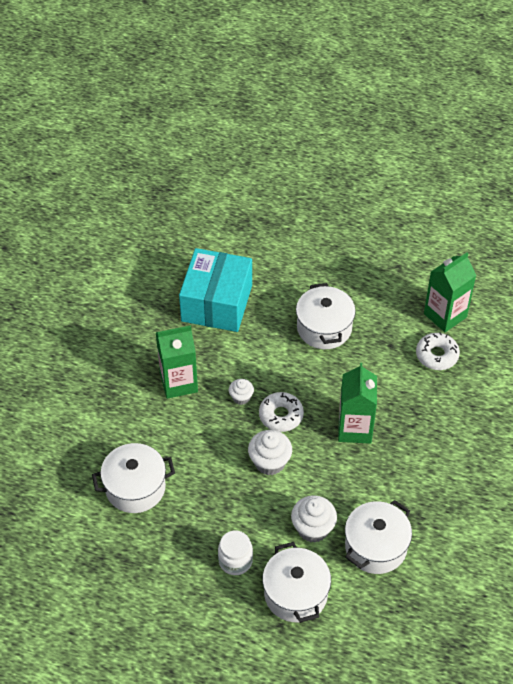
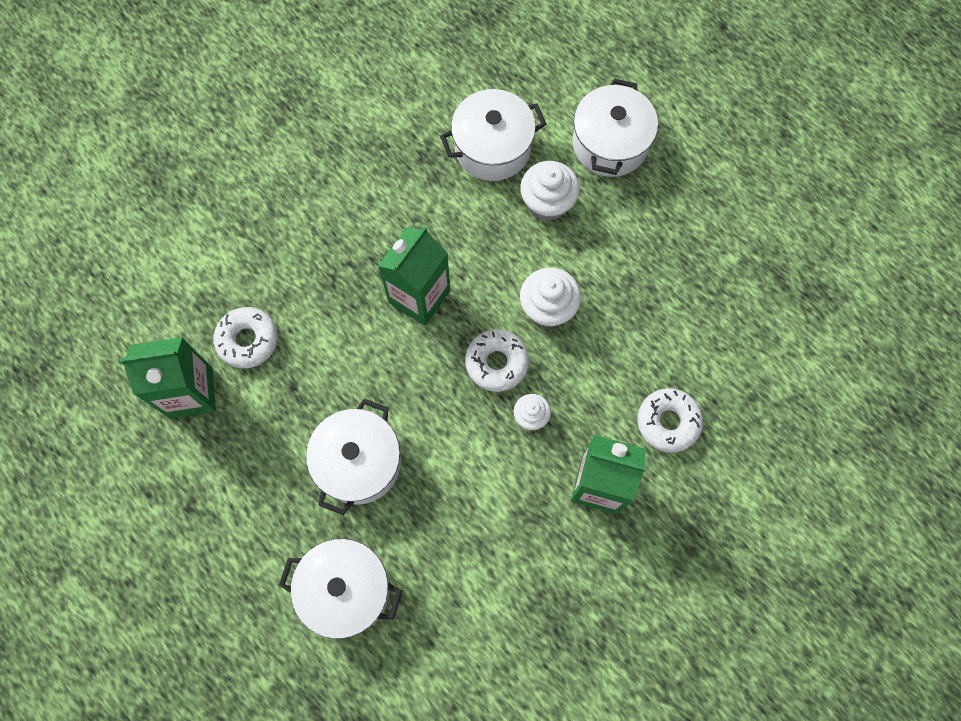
camera: 150 degrees left, 20 degrees up
white pot [92,443,175,513] -> white pot moved to [279,539,402,639]
turquoise box [179,248,252,332] -> none
white jar [218,531,253,575] -> none
none -> white donut [638,388,703,453]

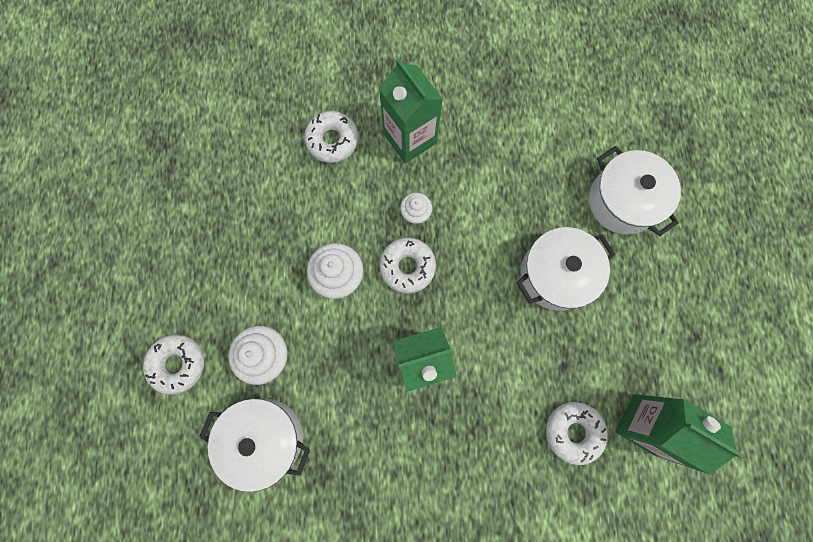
camera: 140 degrees left, 5 degrees up
white pot [572,79,658,177] -> white donut [143,335,204,395]

